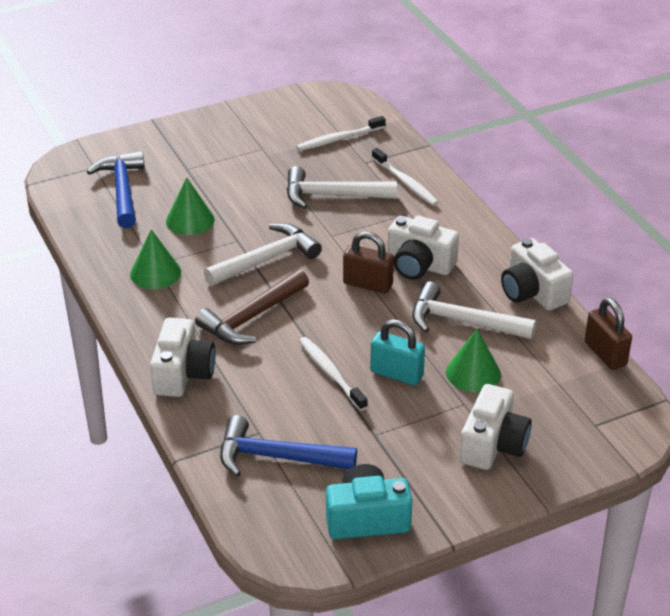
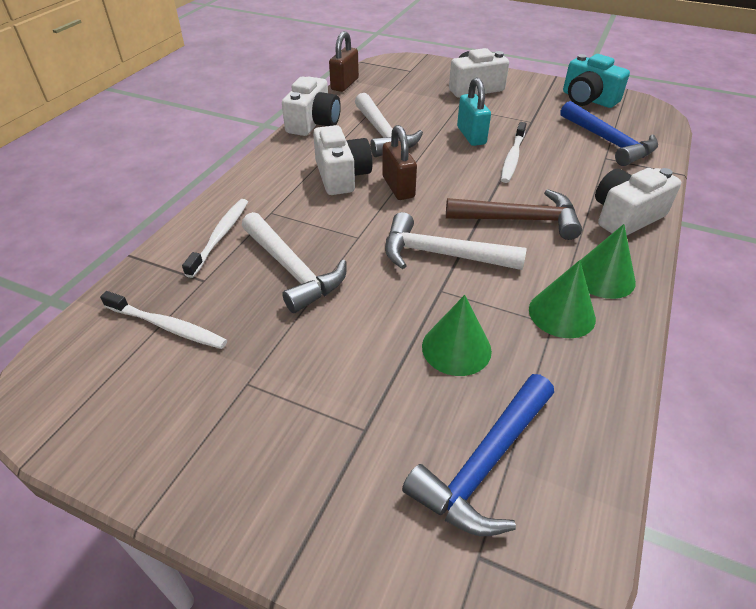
camera: 130 degrees left, 5 degrees up
green cone [446,329,501,392] -> green cone moved to [580,224,636,299]

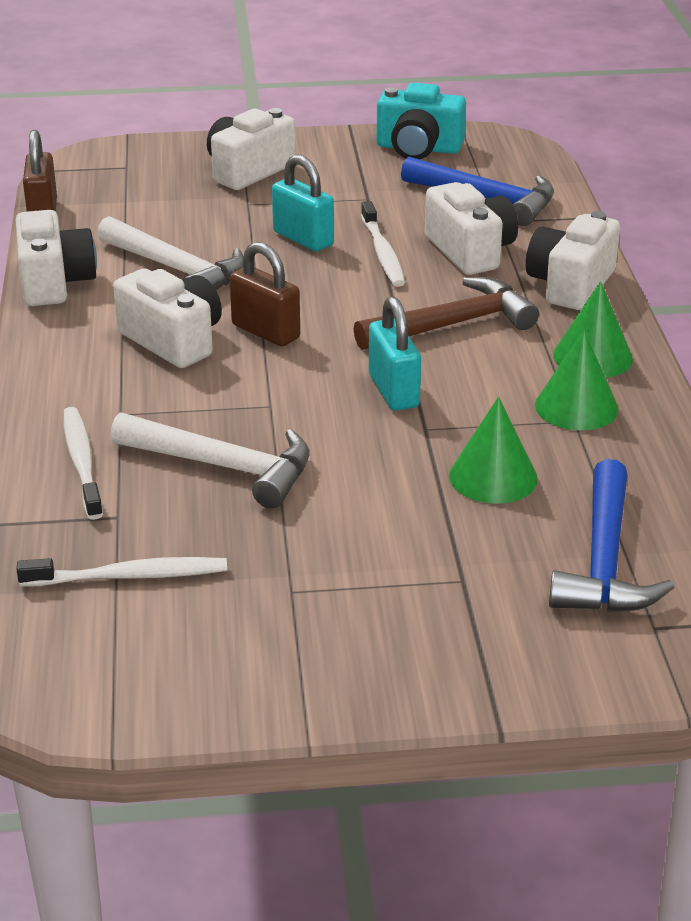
camera: 30 degrees left, 10 degrees down
white hammer [385,212,527,270] -> turquoise padlock [369,296,421,411]
none -> white camera [425,182,518,275]

